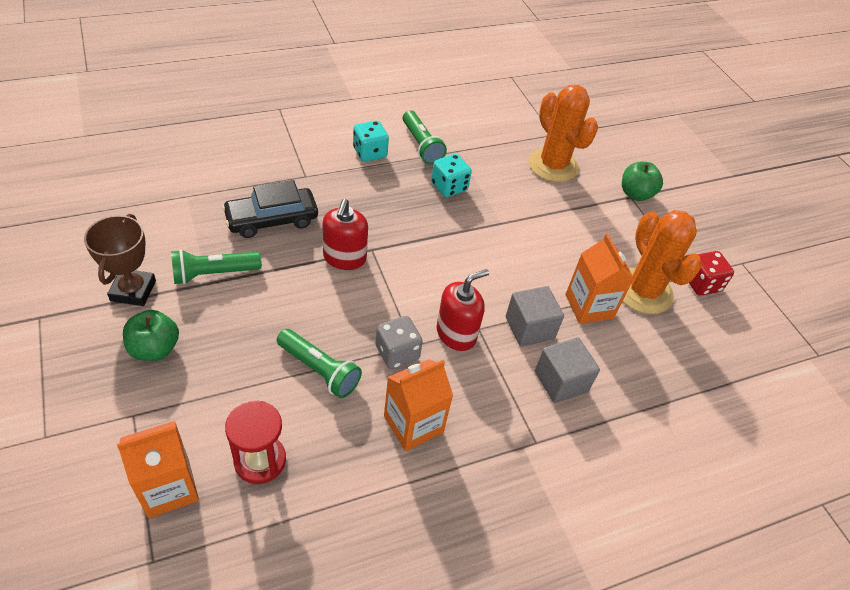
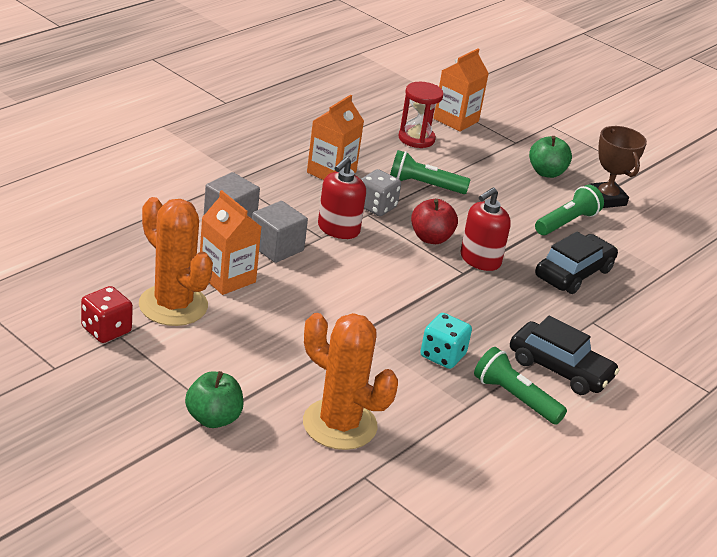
camera: 155 degrees right, 15 degrees down
red soap dispenser [322,199,368,270] -> red soap dispenser turned 120 degrees counterclockwise [460,187,511,271]
turquoise dice [353,121,389,162] -> black car [510,316,620,395]
none -> red apple [411,199,458,244]

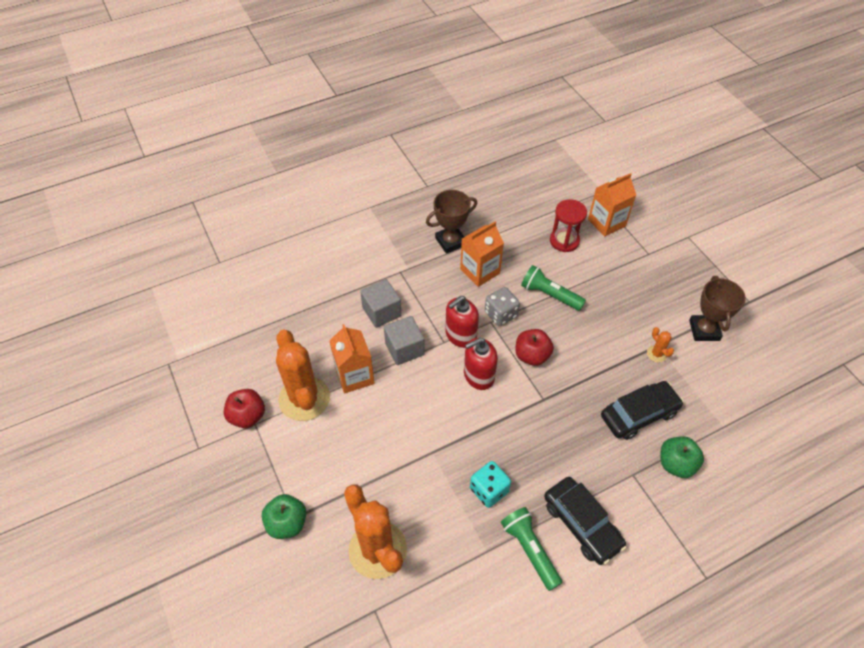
camera: 25 degrees right, 20 degrees up
red dice [81,286,133,343] -> red apple [224,389,265,428]
red soap dispenser [460,187,511,271] -> red soap dispenser moved to [464,338,498,390]
green apple [529,136,572,178] -> green apple moved to [661,436,704,478]
green flashlight [535,185,604,235] -> orange cactus [647,327,674,362]
none -> brown trophy [426,190,477,254]

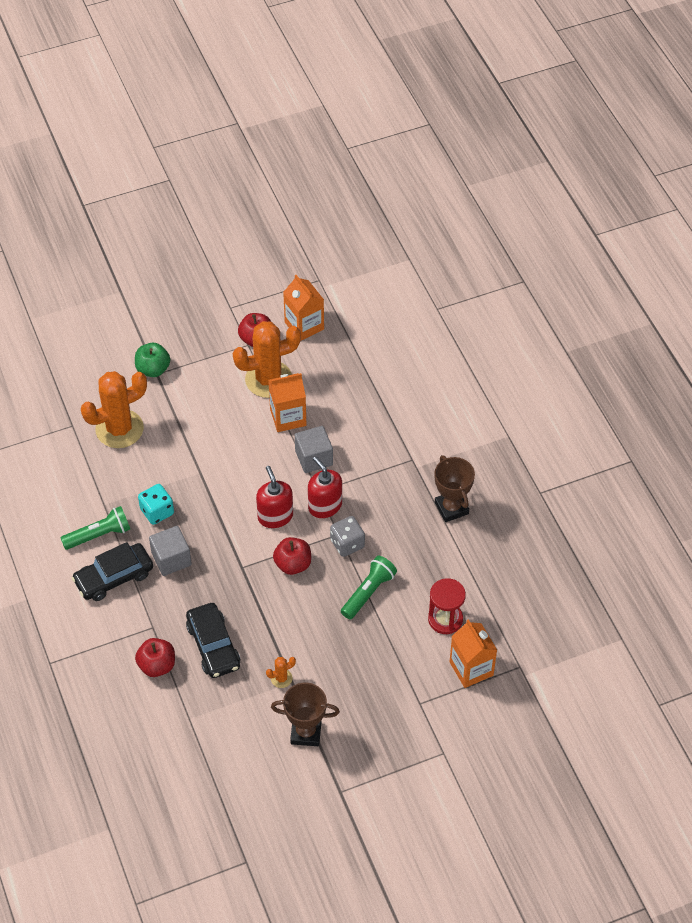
camera: 95 degrees right, 0 degrees up
grey cube [360,279,402,328] -> grey cube moved to [149,526,192,576]
orange carton [460,222,504,287] -> orange carton moved to [283,275,324,341]
green apple [661,436,704,478] -> red apple [135,638,175,677]

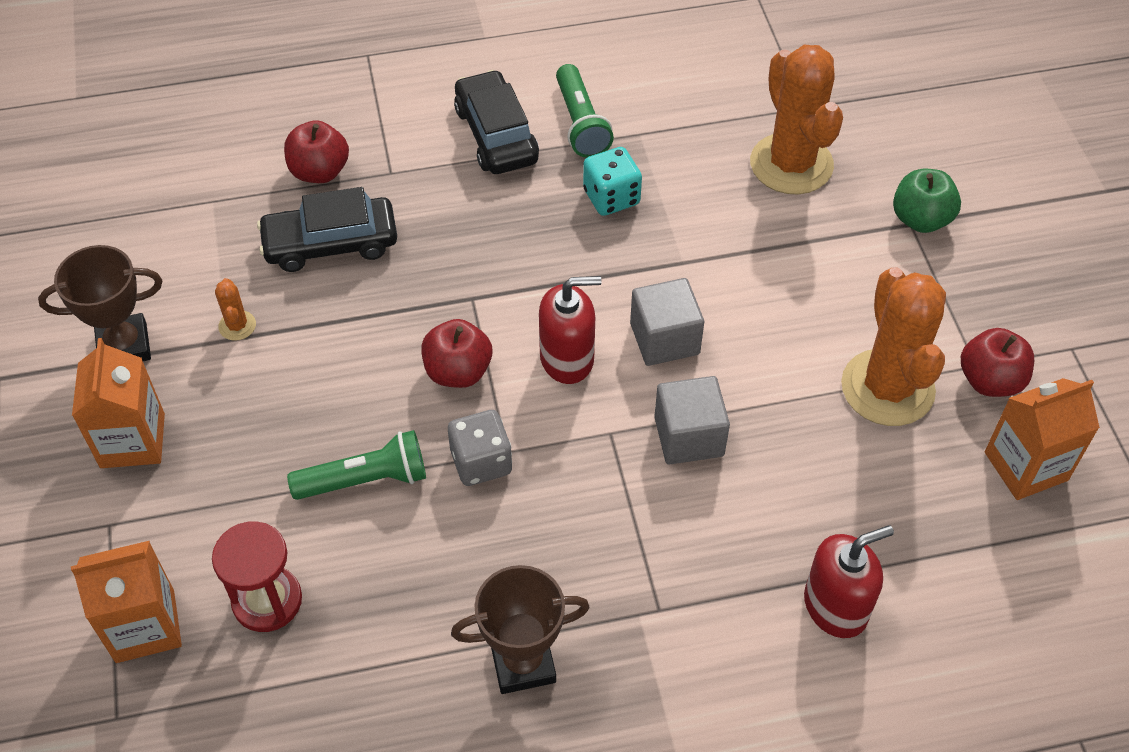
camera: 100 degrees right, 0 degrees up
grey cube [149,526,192,576] -> grey cube moved to [630,278,704,366]
orange carton [268,373,307,432] -> orange carton moved to [72,338,165,468]
brown trophy [271,683,340,746] -> brown trophy turned 60 degrees clockwise [38,245,162,361]
red soap dispenser [308,457,342,518] -> red soap dispenser moved to [804,525,894,638]
green flashlight [341,556,397,620] -> green flashlight turned 60 degrees counterclockwise [287,430,426,500]

